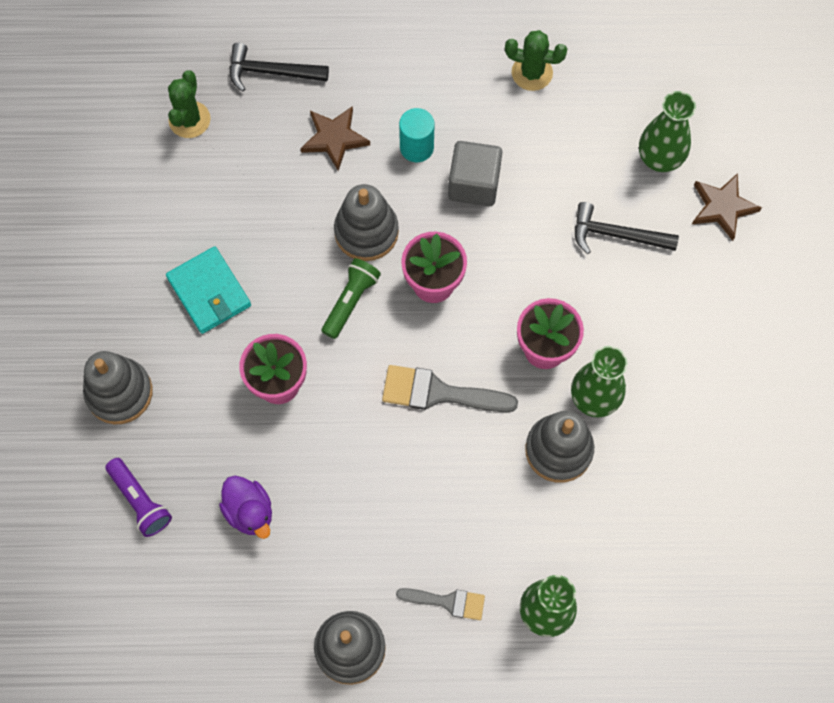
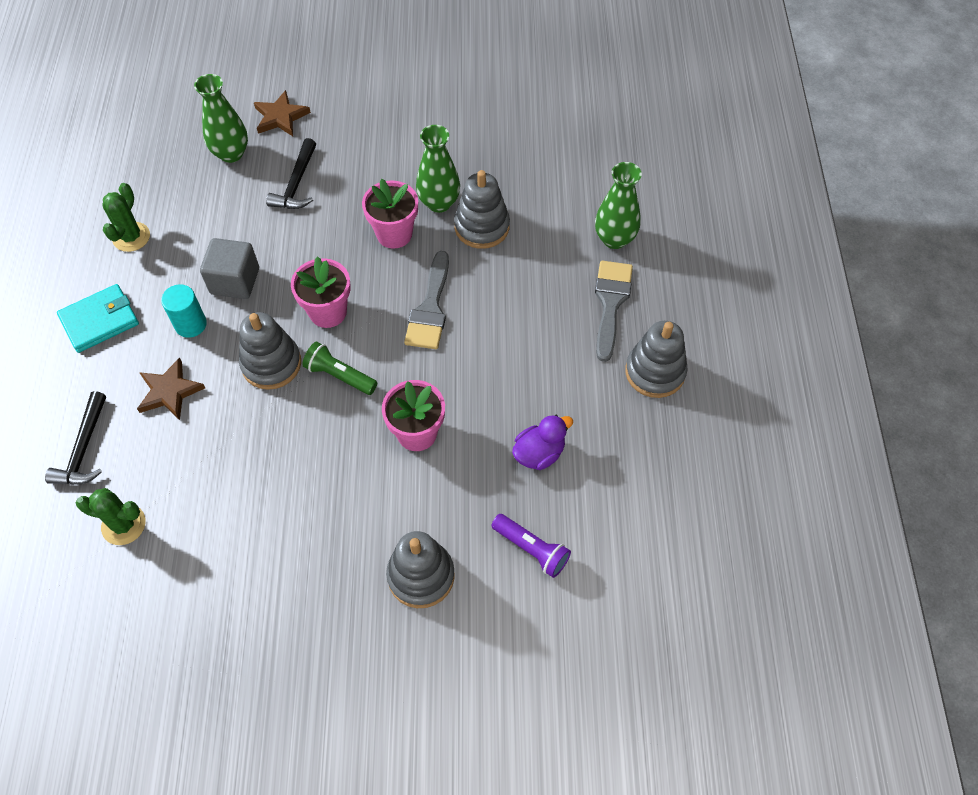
camera: 90 degrees left, 10 degrees down
purple flashlight [105,458,172,537] -> purple flashlight turned 75 degrees clockwise [491,514,571,578]
turquoise wallet [166,246,251,334] -> turquoise wallet moved to [57,284,139,353]
grey brush [396,588,485,620] -> grey brush [595,261,633,362], size x1.60

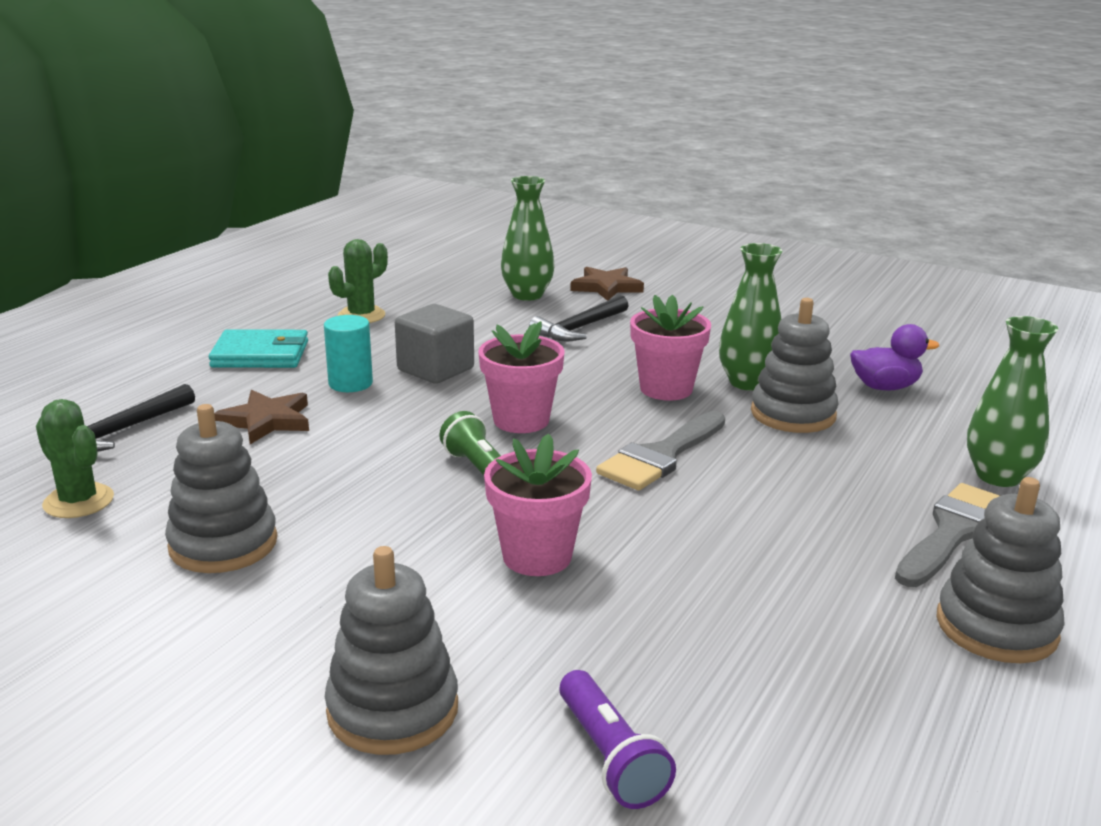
camera: 30 degrees right, 35 degrees down
grey stacking toy [239,312,301,390] -> grey stacking toy moved to [165,404,277,573]
purple duck [512,415,573,470] -> purple duck moved to [850,324,939,390]

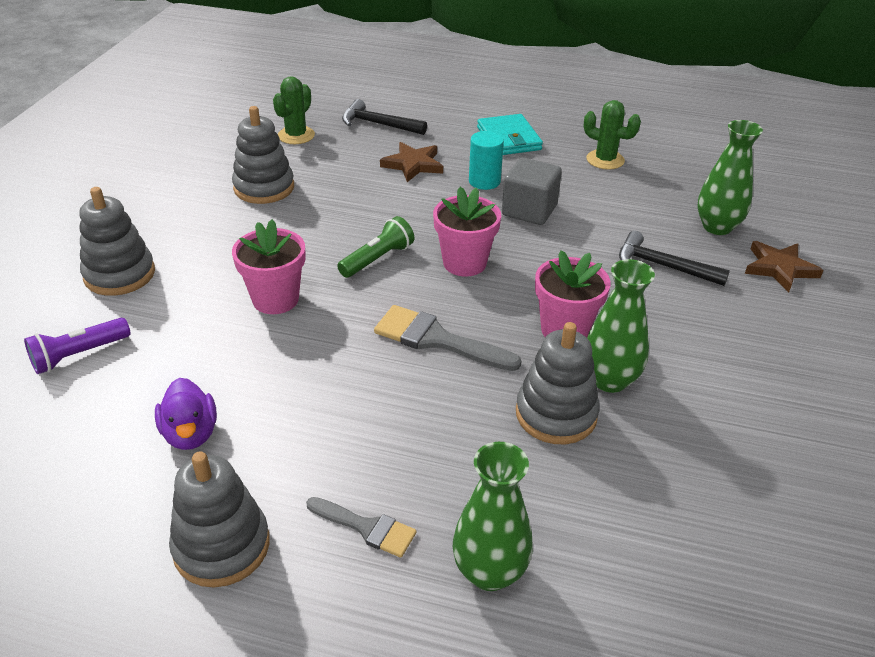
camera: 75 degrees right, 15 degrees up
purple duck [850,324,939,390] -> purple duck moved to [155,378,217,450]
grey brush [895,483,1000,587] -> grey brush [306,497,417,558], size x0.63

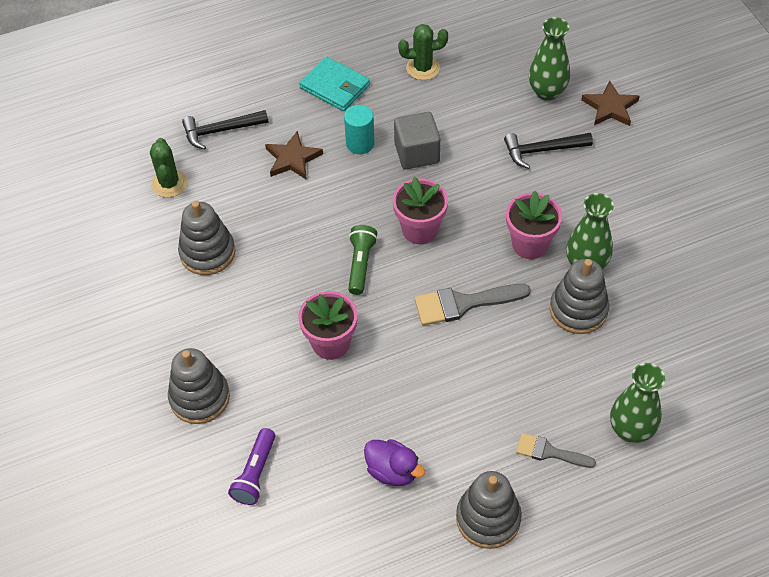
camera: 35 degrees left, 15 degrees up
grey brush [306,497,417,558] -> grey brush turned 150 degrees counterclockwise [516,433,596,468]

